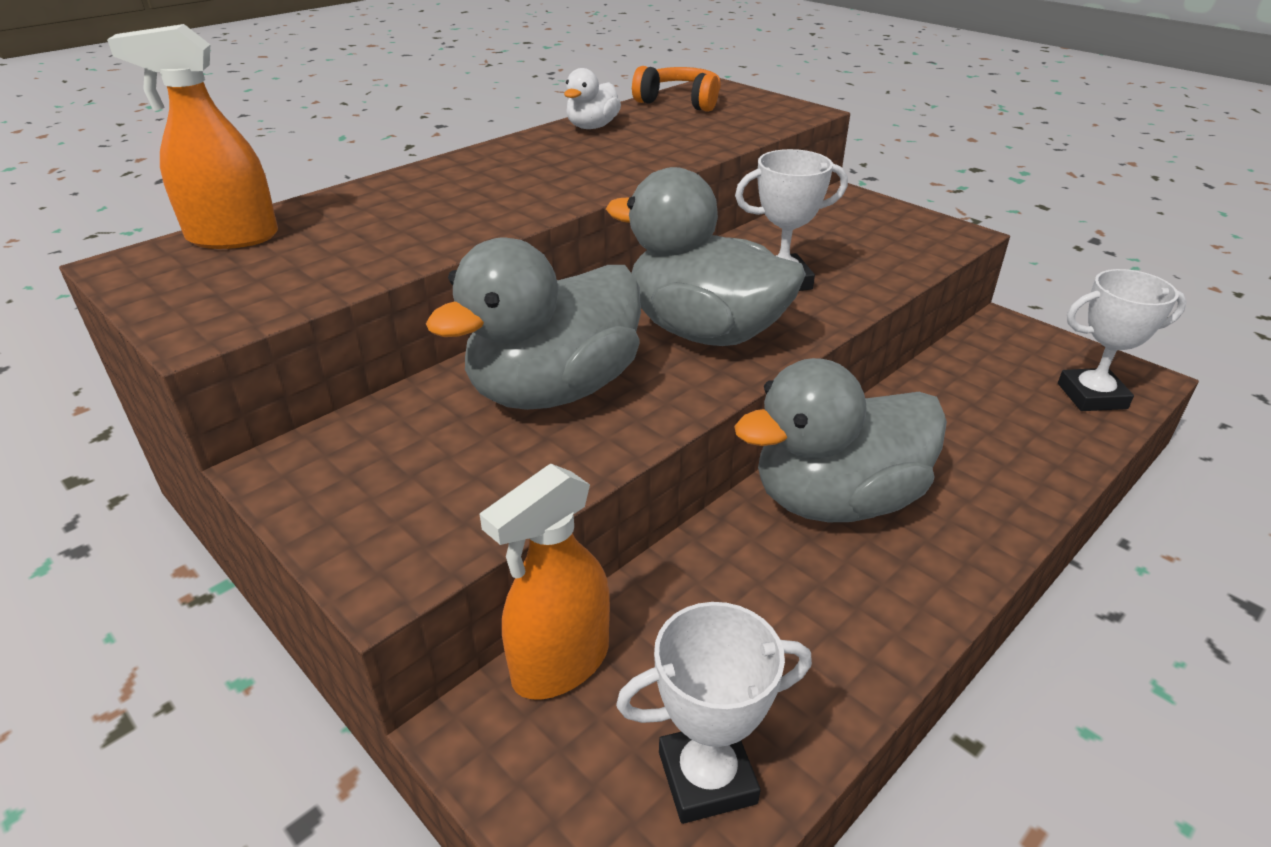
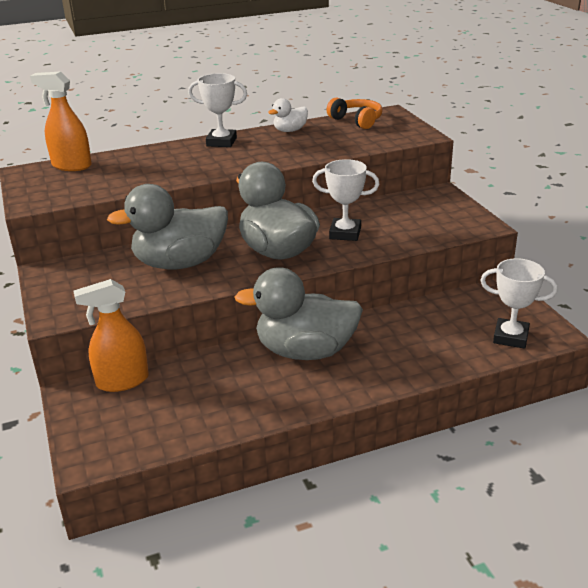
camera: 25 degrees right, 5 degrees down
white trophy [616,602,812,824] -> white trophy moved to [188,73,247,147]

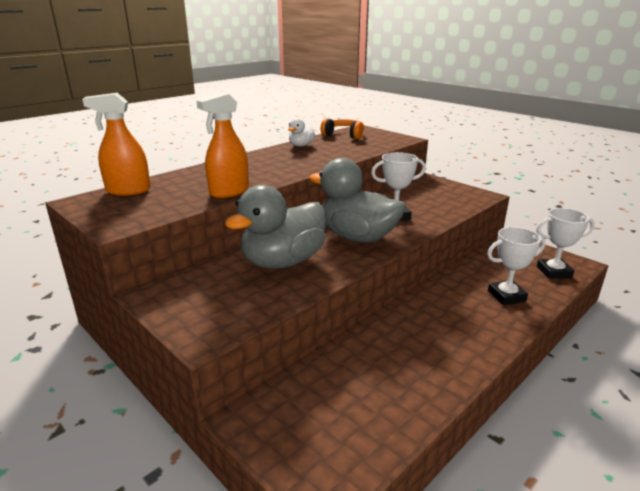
camera: 25 degrees left, 5 degrees down
orange spray bottle [73,279,149,392] -> orange spray bottle moved to [197,93,249,198]
white trophy [188,73,247,147] -> white trophy moved to [487,227,545,305]
grey duck [235,267,363,360] -> none

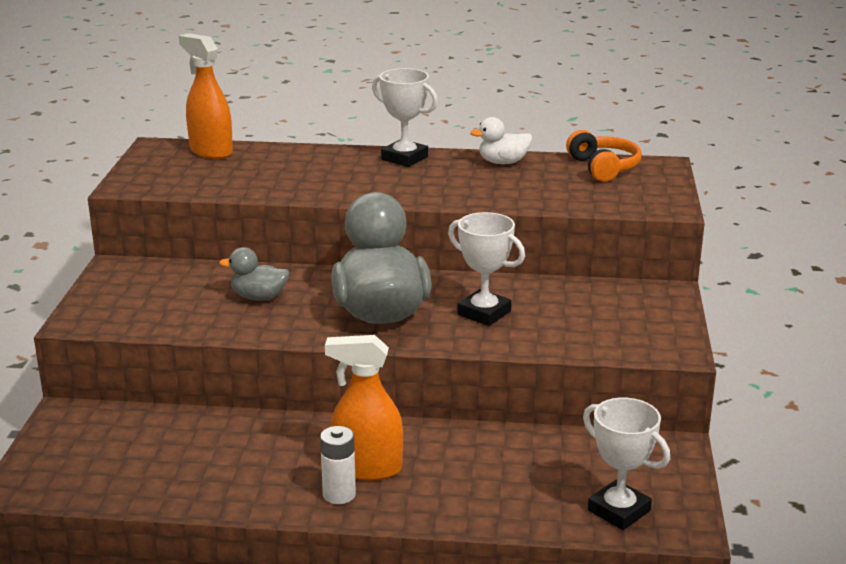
camera: 50 degrees right, 0 degrees up
orange spray bottle [197,93,249,198] -> orange spray bottle moved to [325,335,403,481]
grey duck [225,185,326,269] -> grey duck [219,247,289,301], size x0.47
white trophy [487,227,545,305] -> white trophy moved to [372,68,438,167]
none -> white battery [320,426,356,504]

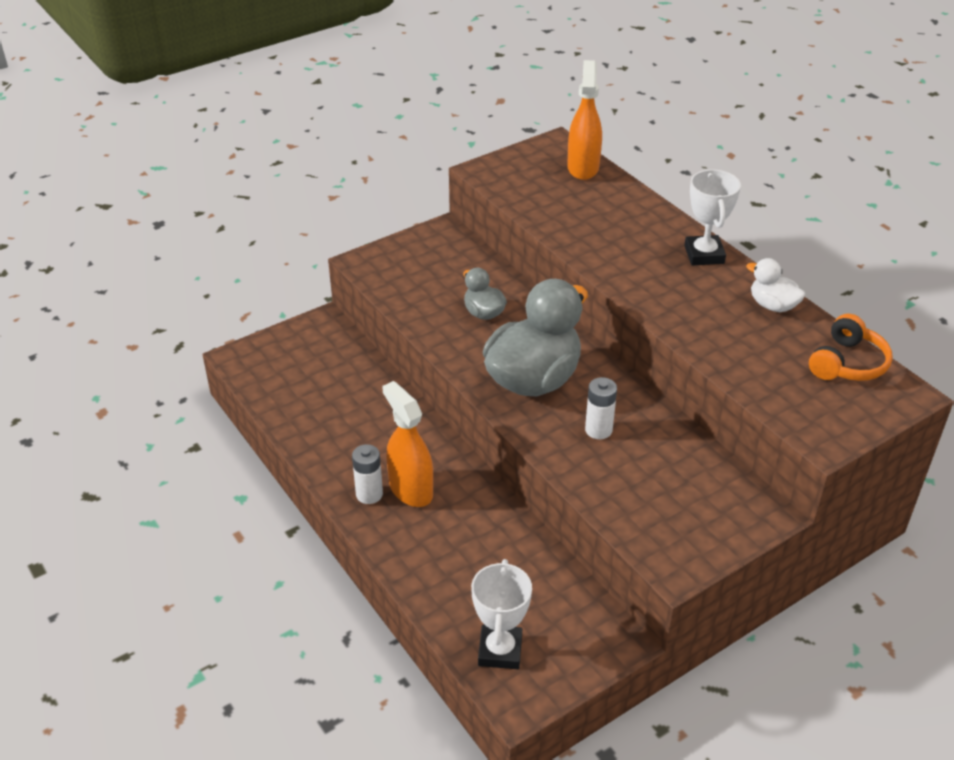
camera: 50 degrees right, 15 degrees up
white trophy [448,212,525,326] -> white battery [585,377,617,439]

